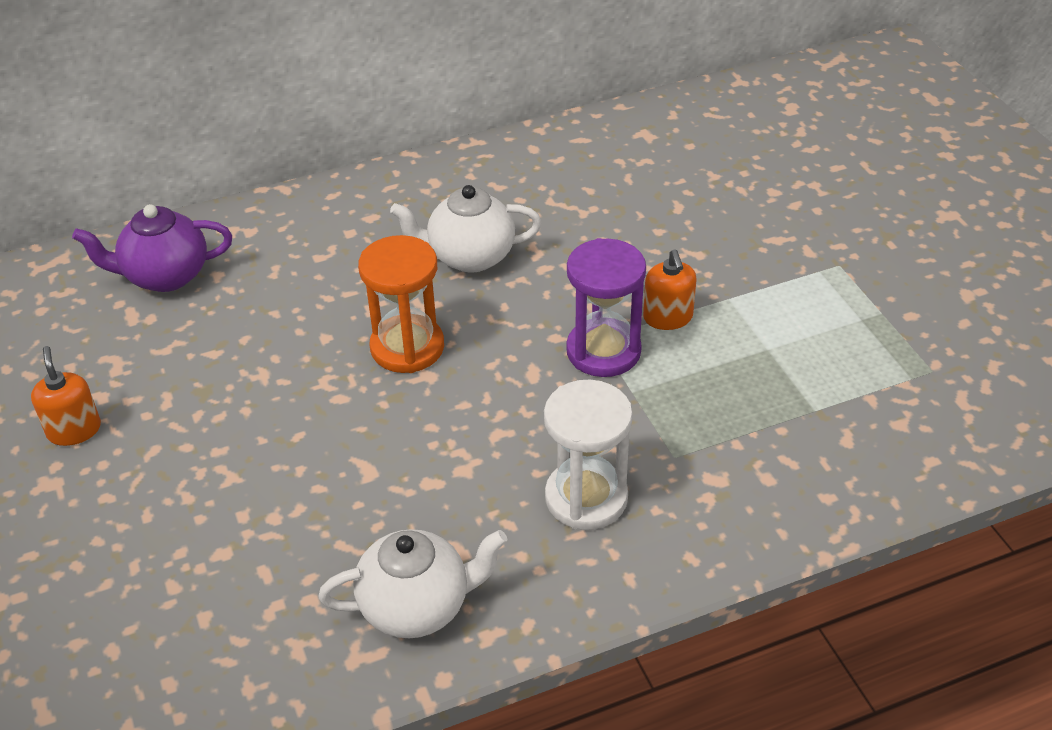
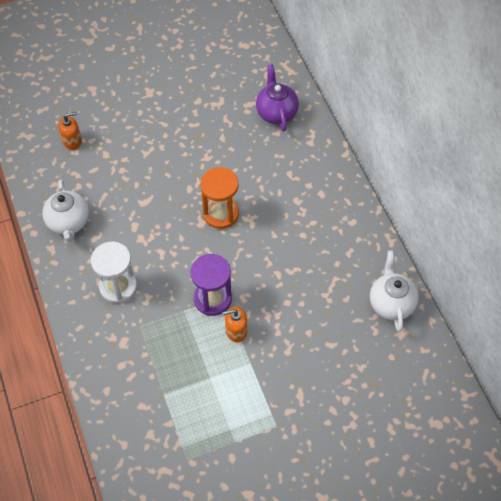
camera: 90 degrees right, 15 degrees up
orange soap dispenser [31,346,101,446] -> orange soap dispenser moved to [58,112,82,150]
white teapot [390,185,542,272] -> white teapot moved to [370,251,419,332]

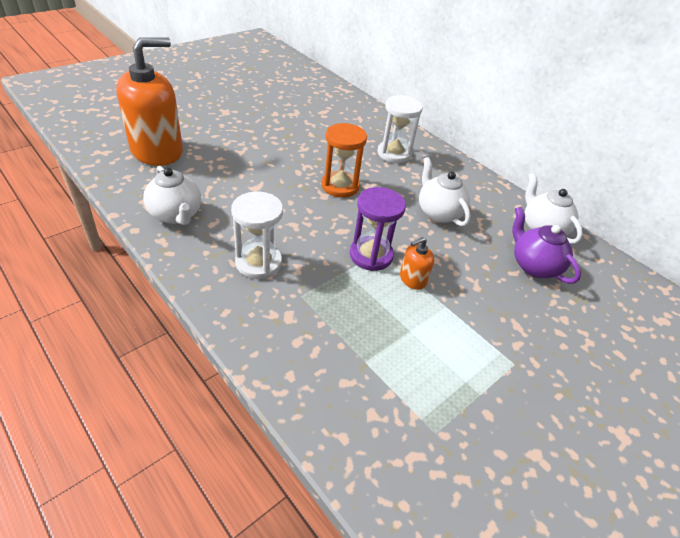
camera: 25 degrees left, 15 degrees down
orange soap dispenser [58,112,82,150] -> orange soap dispenser [116,37,183,166], size x2.35
purple teapot [256,64,299,131] -> purple teapot moved to [512,207,581,284]
none -> white hourglass [377,95,423,163]
none -> white teapot [419,157,471,226]

